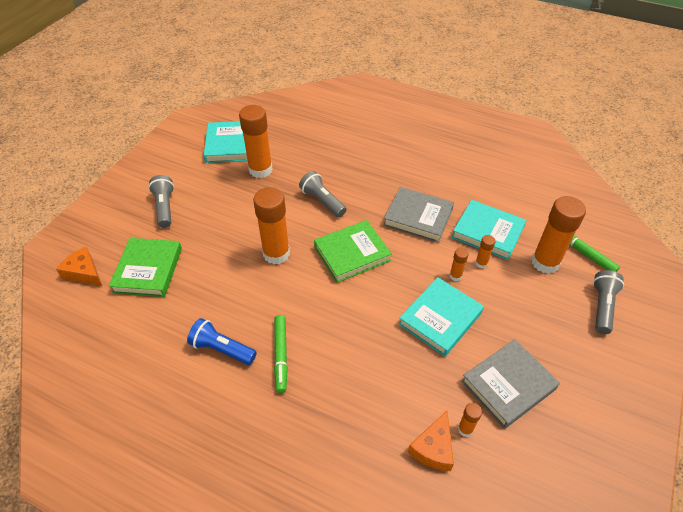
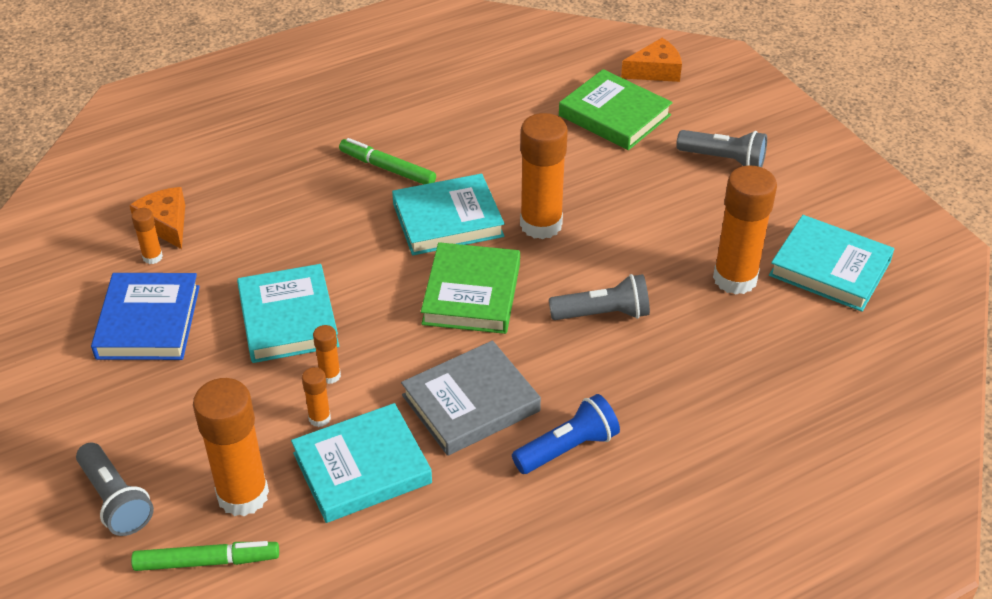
camera: 125 degrees right, 5 degrees down
blue flashlight [187,318,257,365] -> blue flashlight moved to [512,394,620,474]
grey book [461,339,560,429] -> blue book [91,273,200,360]
none -> turquoise book [392,174,505,255]

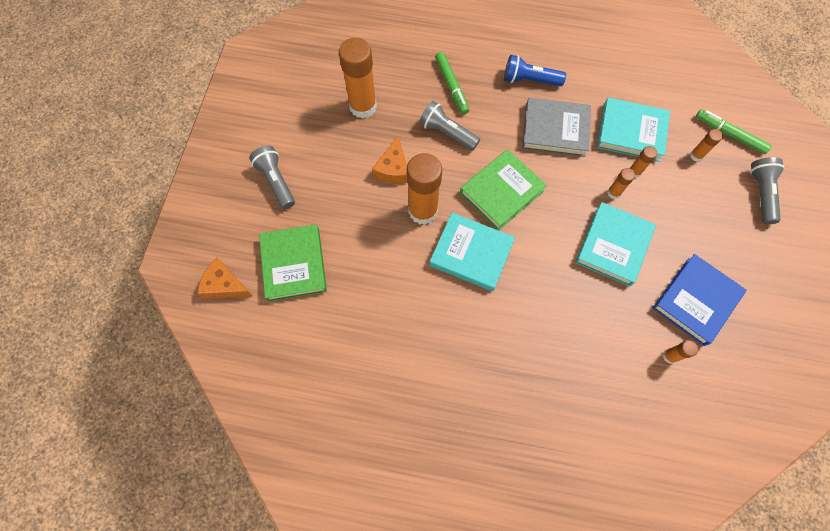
camera: 140 degrees left, 25 degrees up
orange cheese [129,187,185,249] -> orange cheese moved to [372,136,407,183]
orange glue stick [193,378,269,516] -> orange glue stick [690,129,723,162], size x0.45
green marker [339,138,436,184] -> green marker moved to [435,52,469,114]
turquoise book [769,215,894,312] -> none

